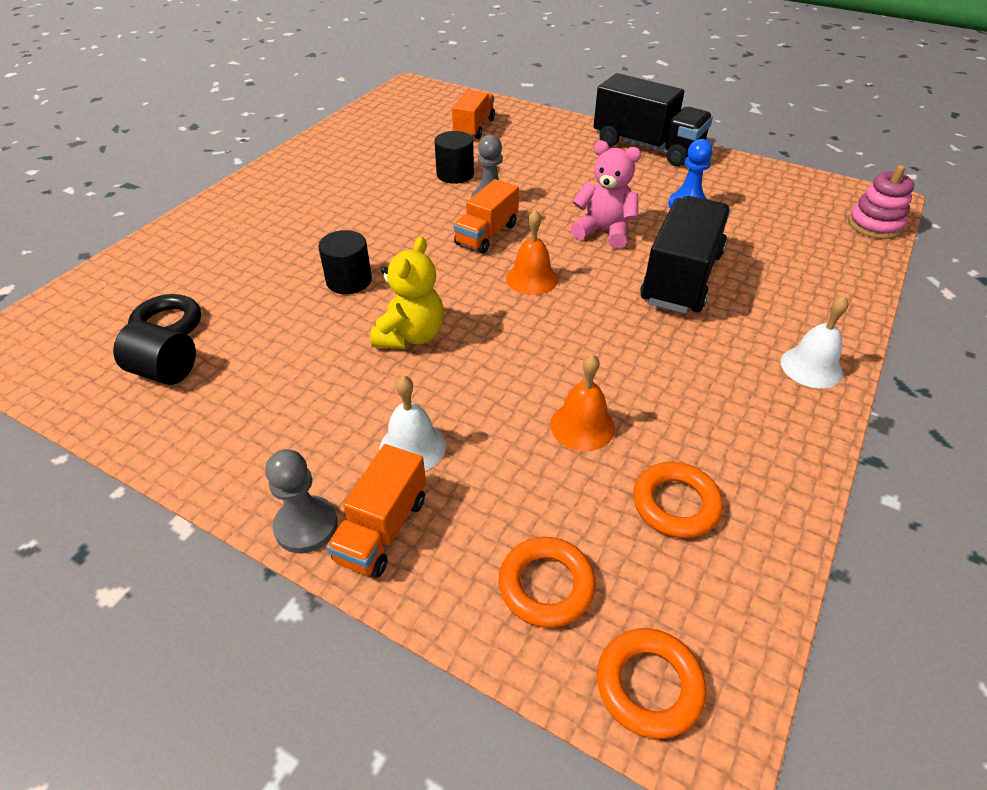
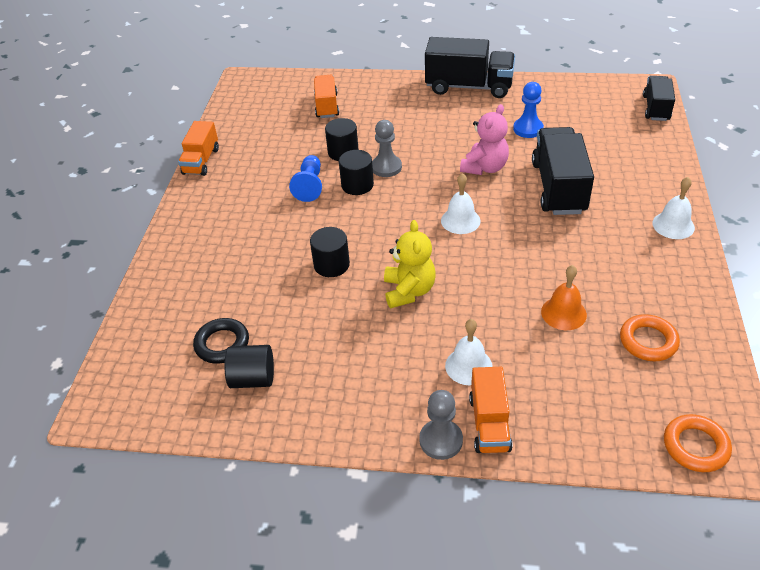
camera: 20 degrees left, 0 degrees up
orange truck [453,179,519,254] -> orange truck moved to [178,121,219,176]
orange ring [498,537,596,628] -> none
orange bell [506,209,558,295] -> white bell [441,173,481,234]
pink teddy bear [570,141,641,249] -> pink teddy bear turned 120 degrees clockwise [460,104,509,175]
pink stacking toy [848,165,914,239] -> black truck [643,76,675,121]
none -> blue pawn [289,155,322,202]
none -> black cylinder [339,150,374,195]

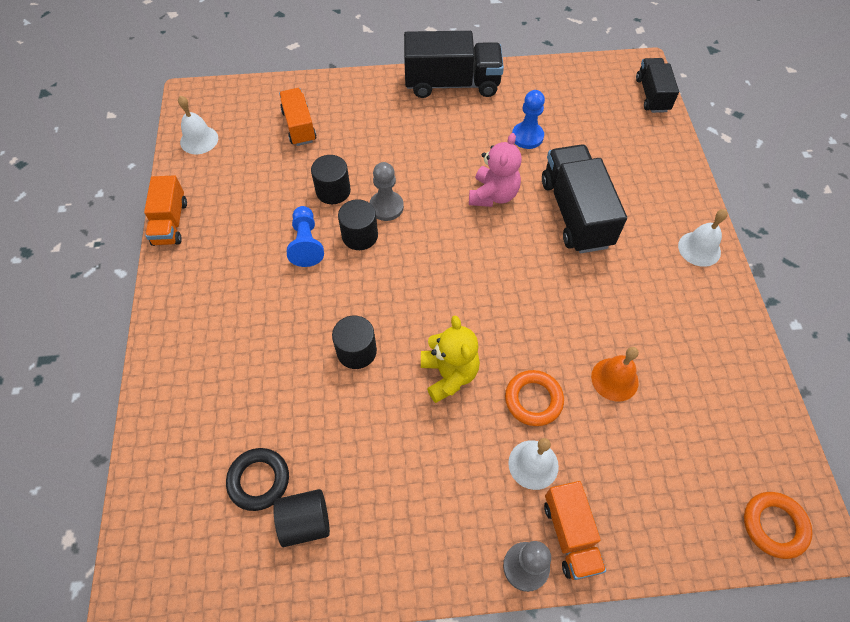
camera: 15 degrees left, 15 degrees up
white bell [441,173,481,234] -> white bell moved to [178,96,218,154]
orange ring [620,314,680,361] -> orange ring moved to [505,370,564,426]

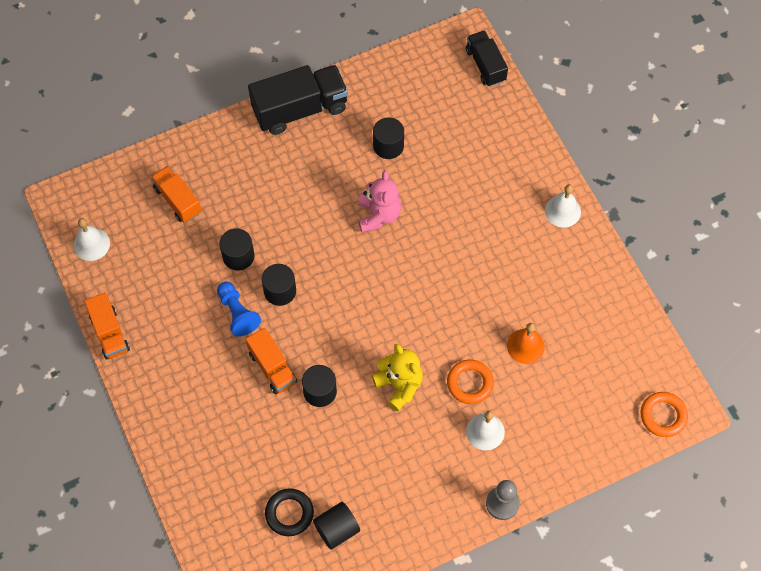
camera: 20 degrees left, 5 degrees up
grey pawn [369,162,404,221] -> none
blue pawn [512,90,545,149] -> black cylinder [373,117,404,159]
black truck [542,144,627,253] -> none
orange truck [544,481,606,580] -> orange truck moved to [246,328,297,394]

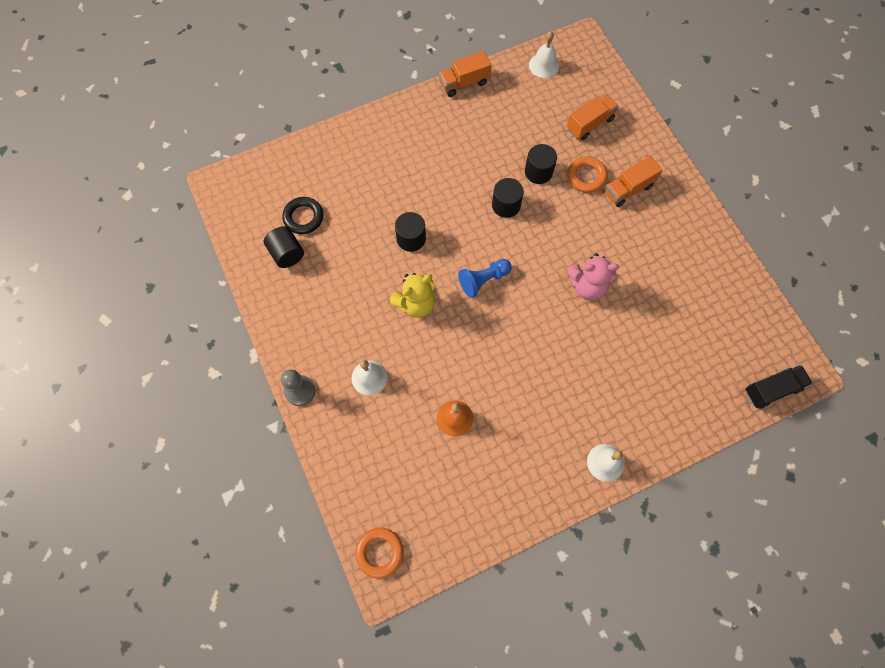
camera: 90 degrees right, 5 degrees up
blue pawn [217,282,261,337] -> blue pawn moved to [458,259,512,298]
orange truck [246,328,297,394] -> orange truck moved to [604,156,662,207]
black truck [248,65,348,135] -> none
black cylinder [373,117,404,159] -> none
orange ring [447,360,494,404] -> orange ring moved to [568,157,608,193]

